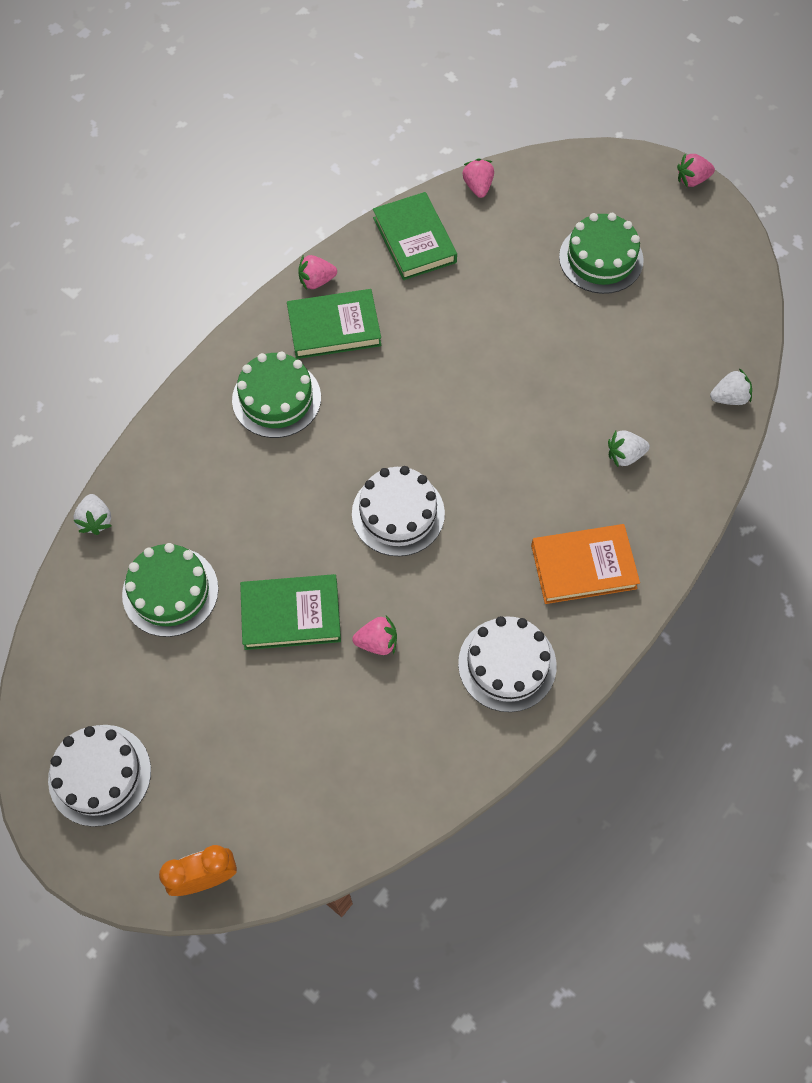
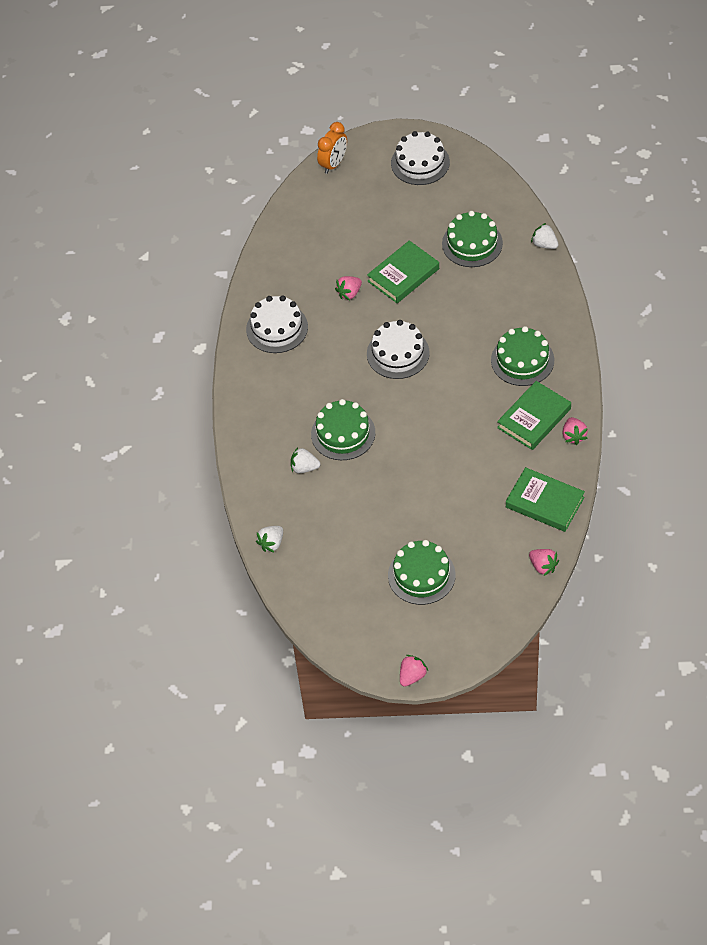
camera: 145 degrees right, 10 degrees down
pink strawberry [298,255,337,290] -> pink strawberry turned 135 degrees clockwise [562,417,588,445]
orange book [531,524,640,604] -> none
white strawberry [608,430,650,467] -> white strawberry turned 120 degrees counterclockwise [291,447,320,473]
none -> green cake [311,399,375,460]

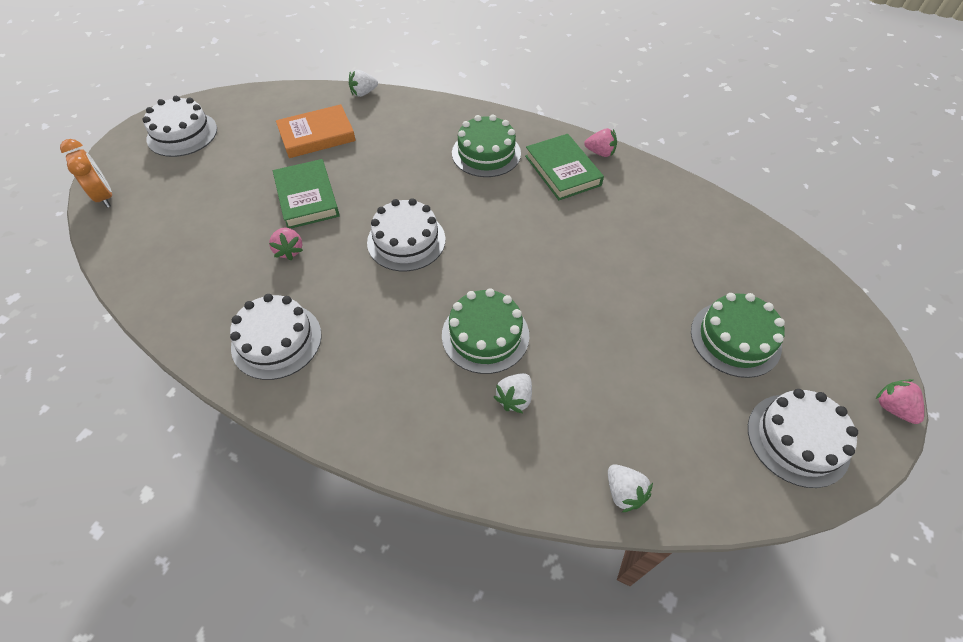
camera: 70 degrees left, 0 degrees up
green cake [442,211,503,267] -> orange book [276,104,356,158]
green book [506,467,585,532] -> none
pink strawberry [529,549,559,576] -> none
none -> white cake [748,389,858,488]

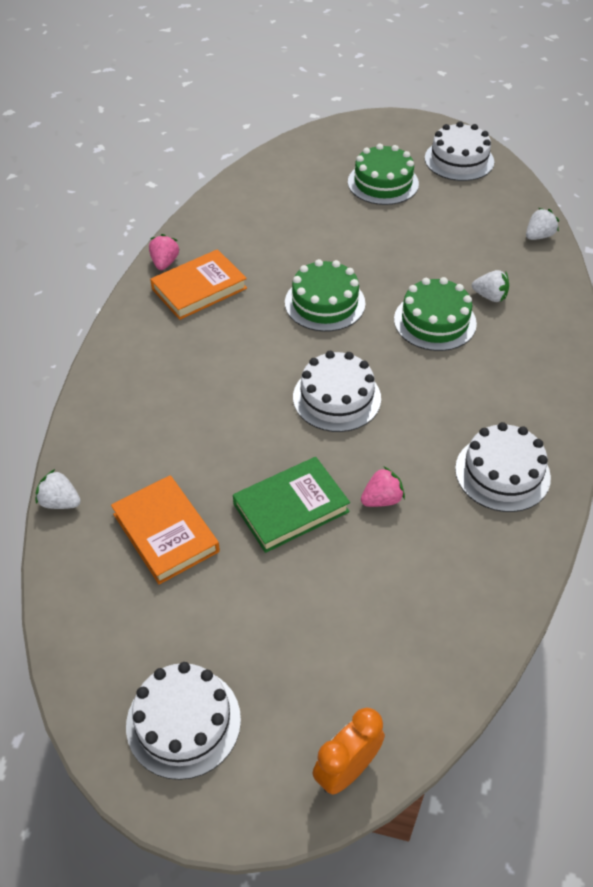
camera: 100 degrees left, 5 degrees down
white strawberry [349,70,378,97] -> white strawberry turned 150 degrees clockwise [35,469,81,509]
green cake [452,115,521,177] -> green cake moved to [285,259,366,332]
green book [525,134,604,200] -> orange book [150,249,247,320]
pink strawberry [876,379,924,424] -> none

